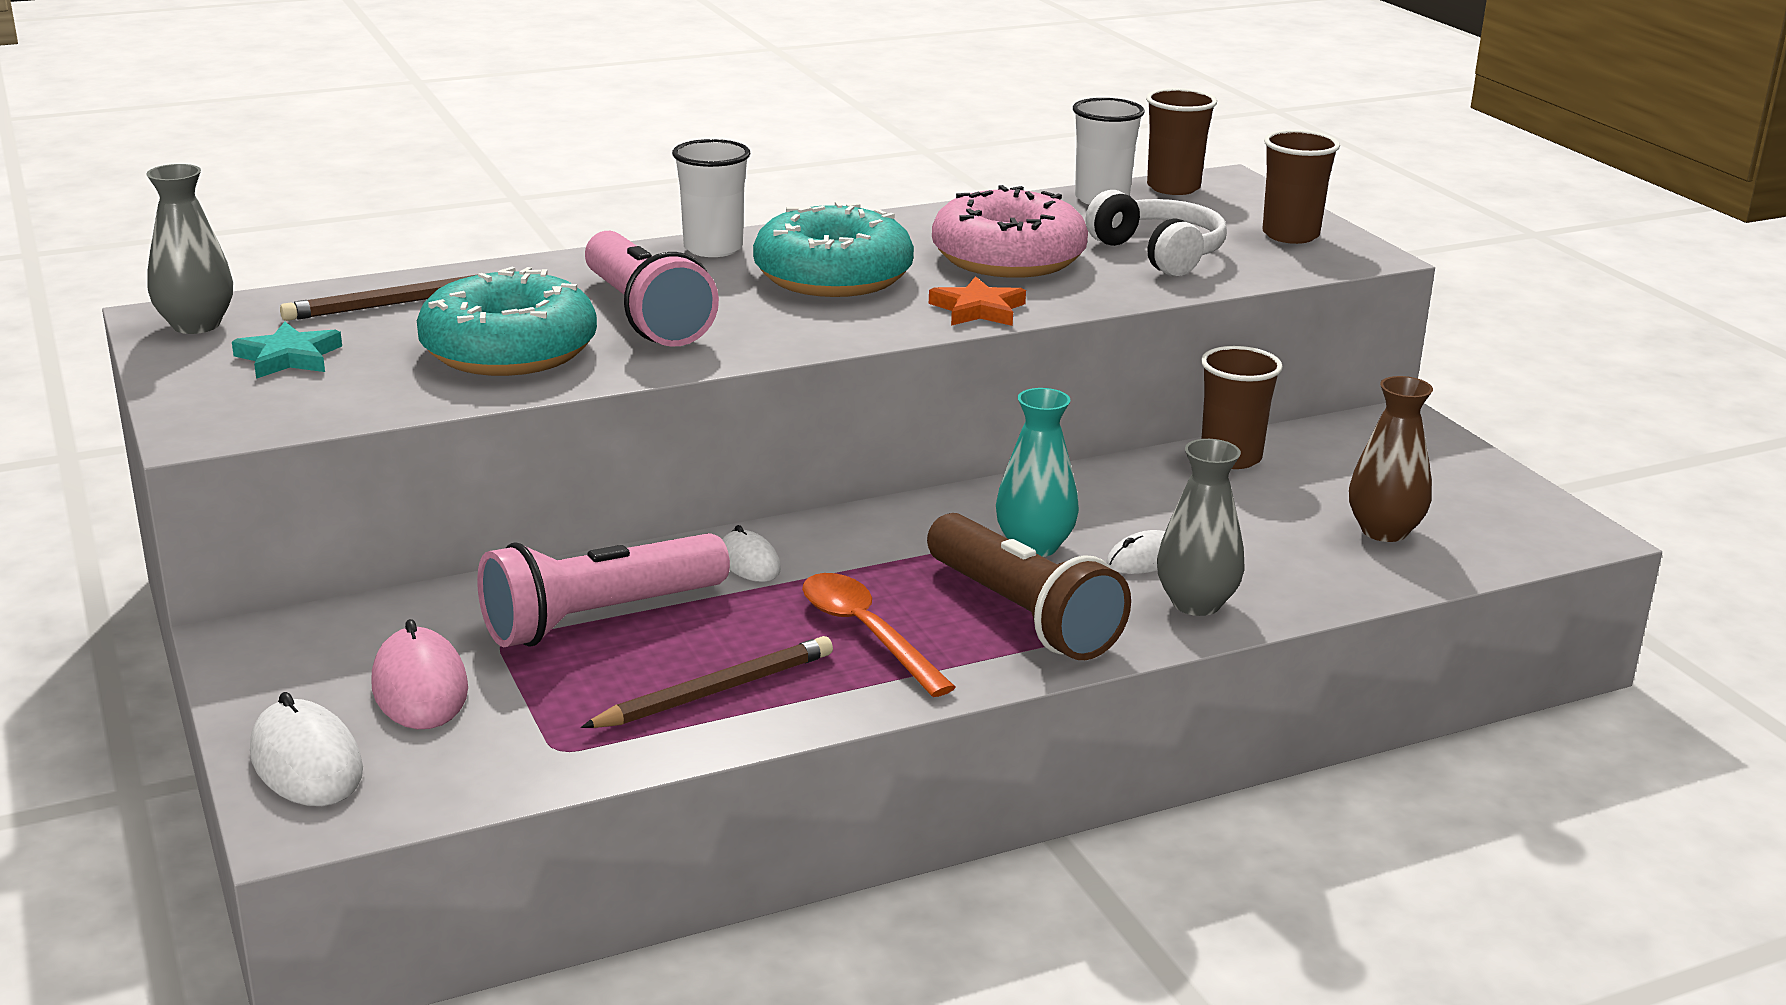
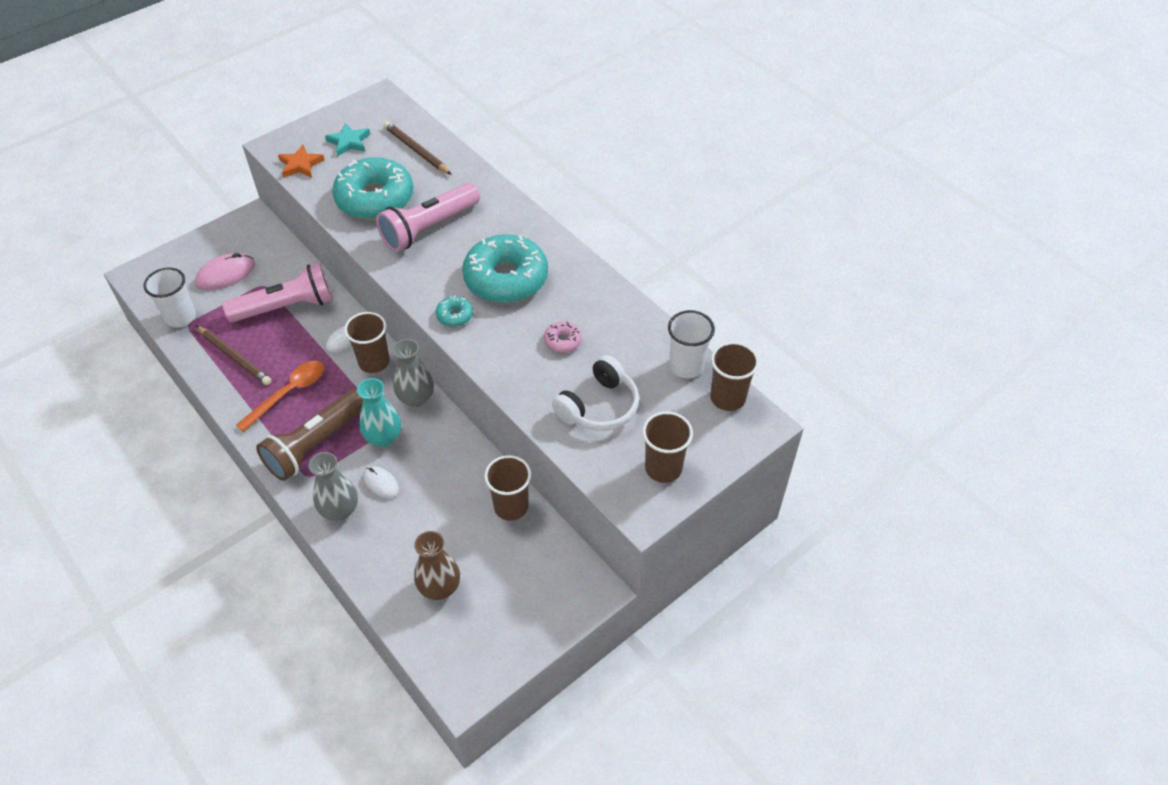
camera: 75 degrees right, 25 degrees up
grey vase [146,164,233,334] -> grey vase moved to [393,339,434,407]
white mouse [250,692,363,806] -> none
pink flashlight [477,533,730,647] -> pink flashlight turned 120 degrees clockwise [222,263,333,322]
white cup [672,139,750,257] -> white cup moved to [143,268,196,328]
orange star [929,276,1026,326] -> orange star moved to [278,145,325,178]
pink donut [932,185,1088,278] -> pink donut [544,321,582,353], size x0.43
none -> brown cup [344,312,390,373]
none -> turquoise donut [436,295,473,327]

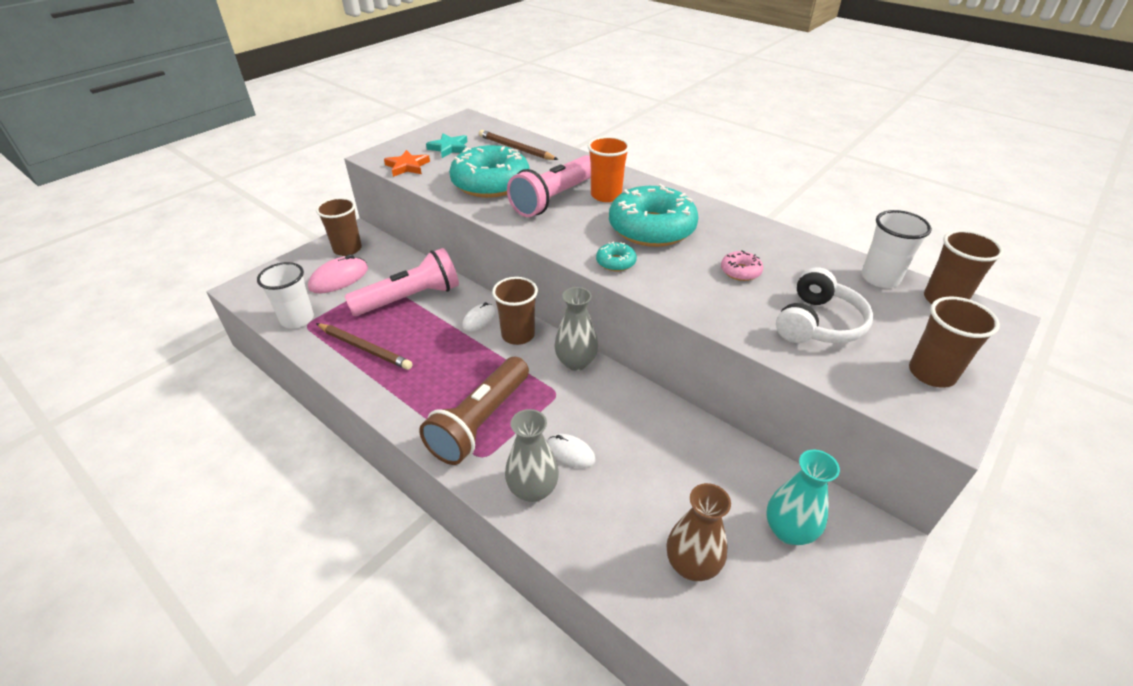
camera: 10 degrees left, 10 degrees down
orange spoon [236,361,324,432] -> none
turquoise vase [357,378,401,447] -> turquoise vase moved to [766,450,840,545]
brown cup [484,455,531,521] -> brown cup moved to [316,197,362,256]
none -> orange cup [588,136,630,202]

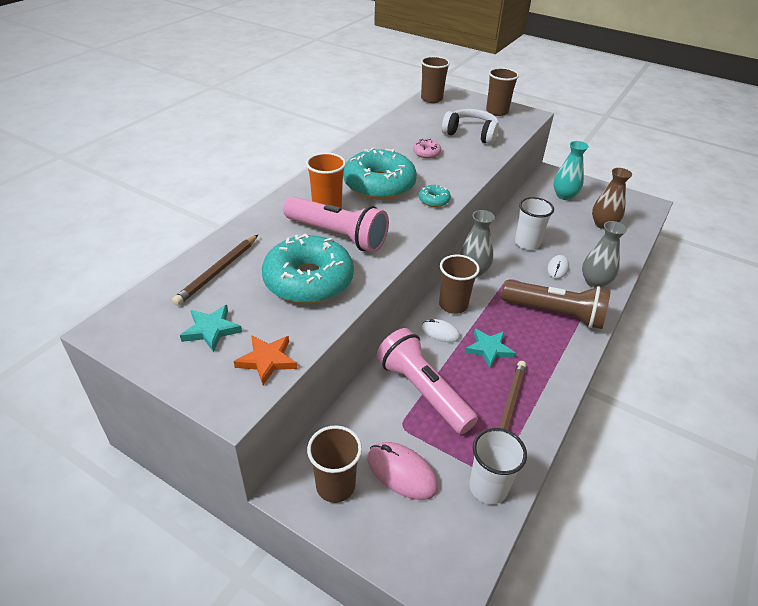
camera: 100 degrees left, 0 degrees up
white cup [861,210,932,288] -> white cup moved to [515,197,554,250]
none -> turquoise star [465,329,515,368]

